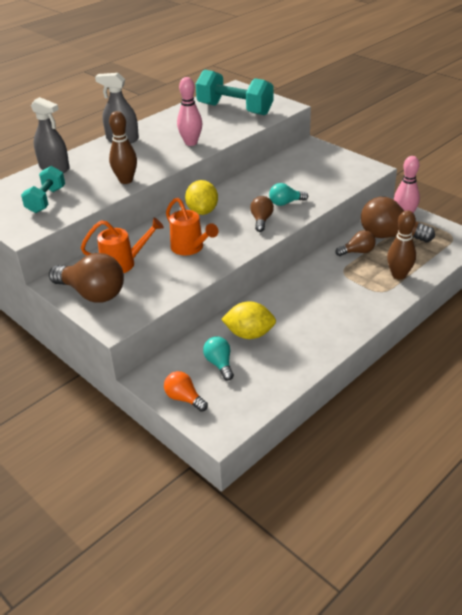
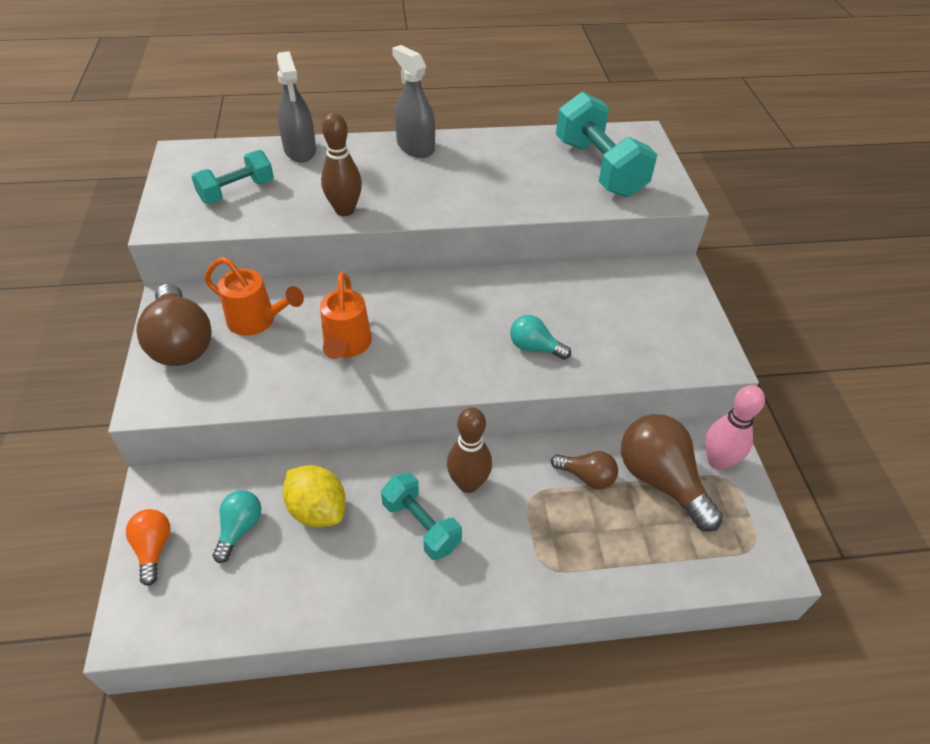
camera: 35 degrees right, 10 degrees up
pink bowling pin [177,77,202,146] -> none
yellow lemon [185,180,218,215] -> none
brown light bulb [250,196,274,232] -> none
brown bowling pin [387,210,416,280] -> brown bowling pin moved to [447,407,492,493]
none -> turquoise dumbbell [381,472,462,560]

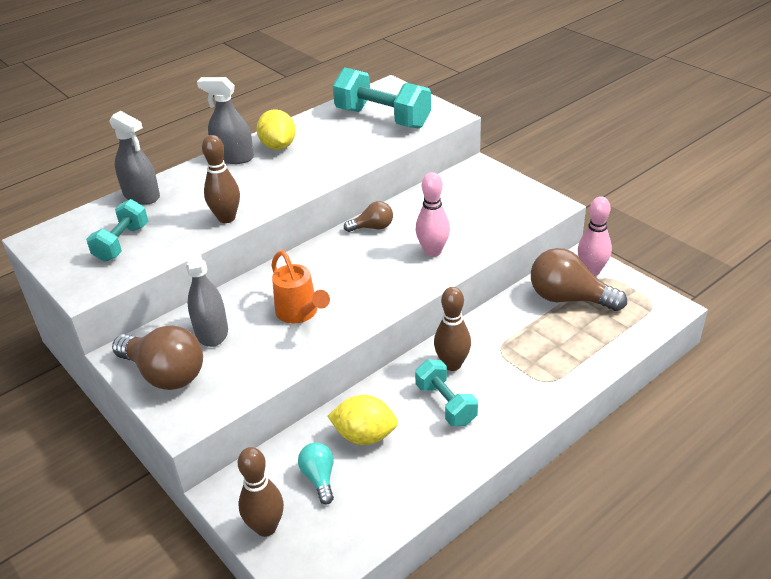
camera: 30 degrees left, 10 degrees down
orange light bulb [126,509,170,586] -> brown bowling pin [238,447,284,537]
orange watering can [205,257,304,336] -> grey spray bottle [184,237,228,347]
turquoise dumbbell [381,472,462,560] -> turquoise dumbbell turned 45 degrees clockwise [415,359,478,426]
turquoise light bulb [510,315,571,360] -> pink bowling pin [415,172,450,257]
brown light bulb [551,451,618,489] -> brown light bulb moved to [344,201,393,232]
none -> yellow lemon [257,109,296,150]

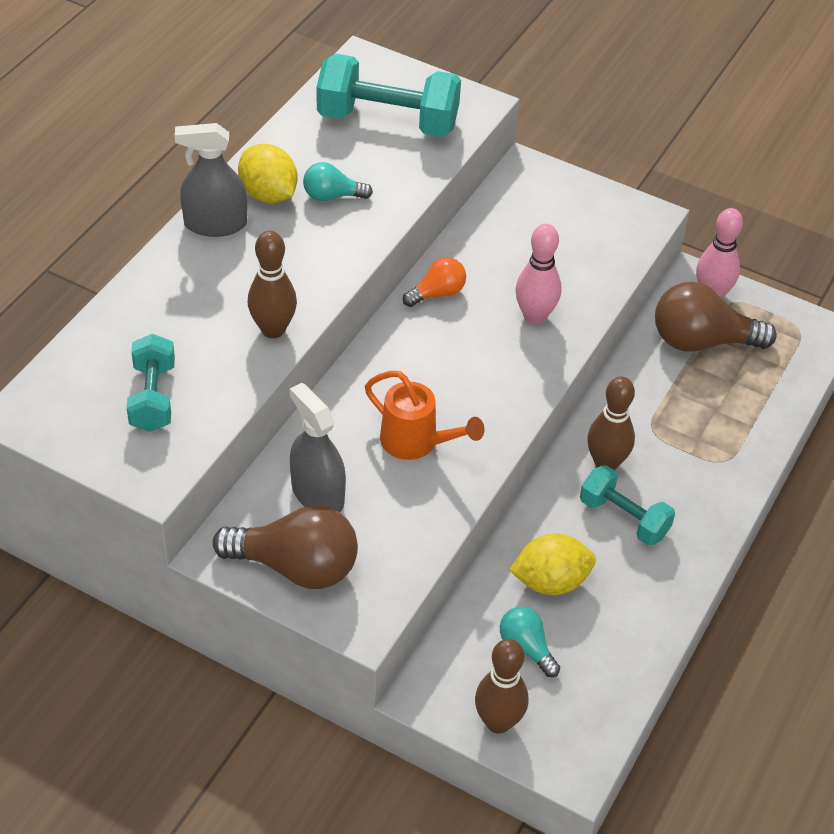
camera: 25 degrees left, 10 degrees up
grey spray bottle [109,111,160,205] -> none
brown light bulb [344,201,393,232] -> orange light bulb [403,257,466,307]
none -> turquoise light bulb [303,162,373,201]

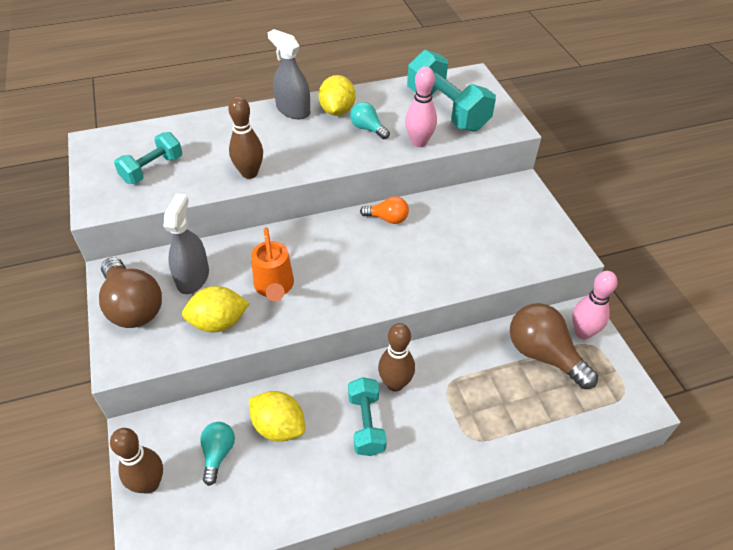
camera: 45 degrees right, 0 degrees up
pink bowling pin [515,224,562,325] -> pink bowling pin moved to [405,67,437,147]
none -> yellow lemon [182,286,249,332]

